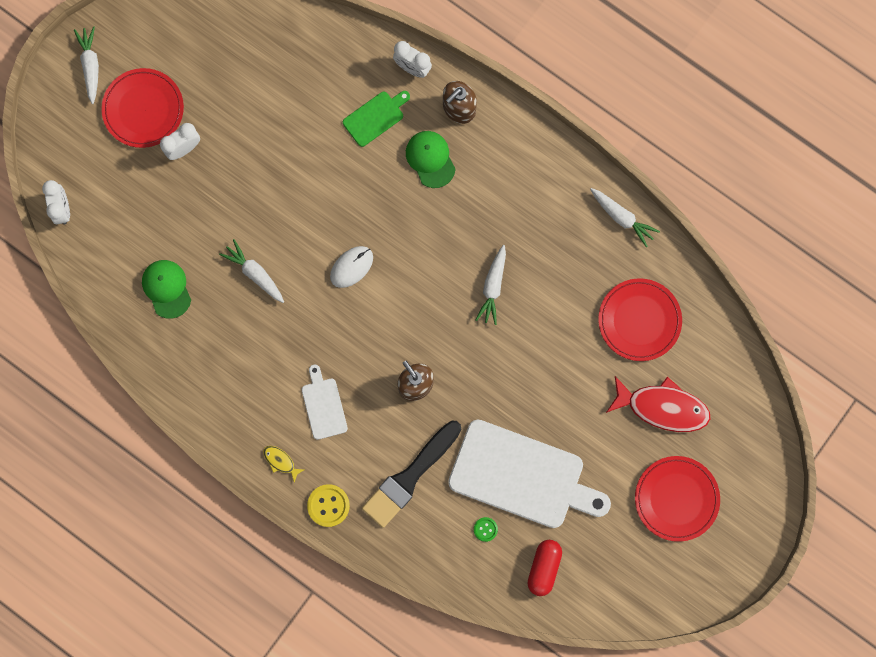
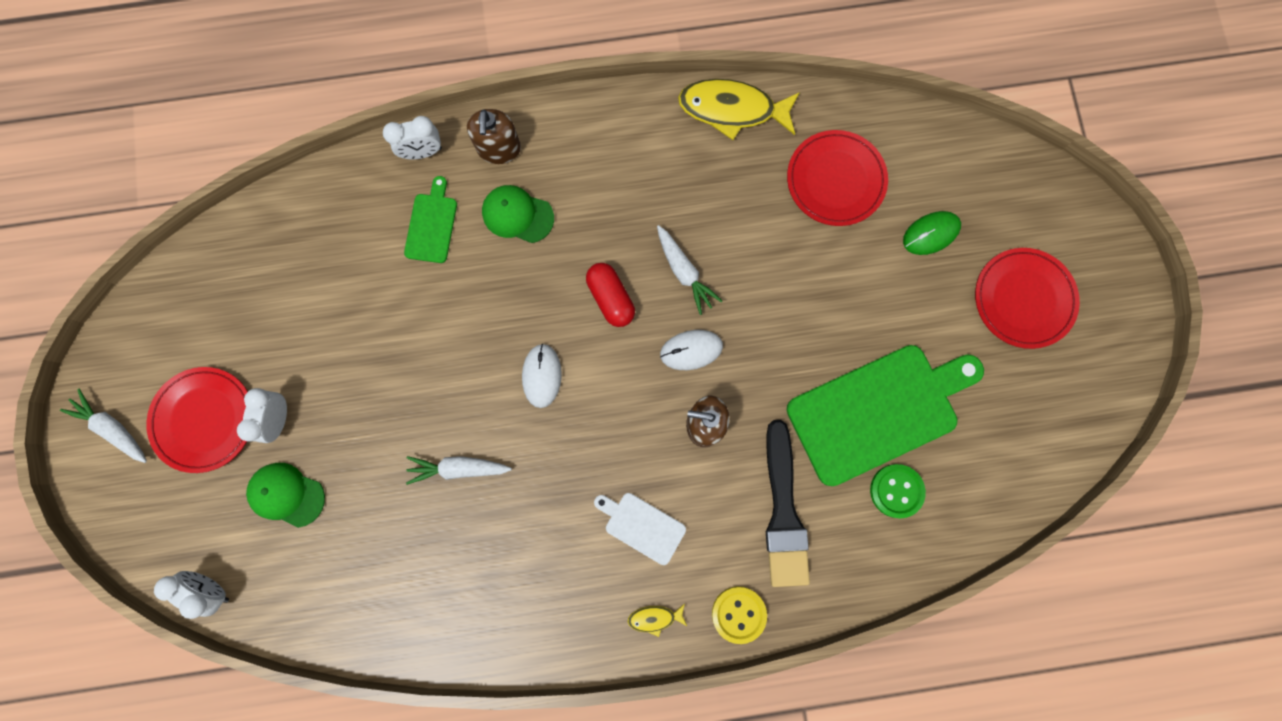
camera: 45 degrees left, 0 degrees up
green cap [142,260,191,319] -> green cap moved to [246,463,325,528]
white cutting board [448,419,611,528] -> green cutting board [787,345,984,486]
green button [474,517,498,542] -> green button [870,464,926,518], size x1.75
red capsule [527,540,562,596] -> red capsule moved to [586,263,635,327]
white carrot [590,188,660,248] -> yellow fish [678,79,800,140]
red fish [606,376,710,432] -> green mouse [903,211,961,255]
none -> white mouse [660,330,723,370]

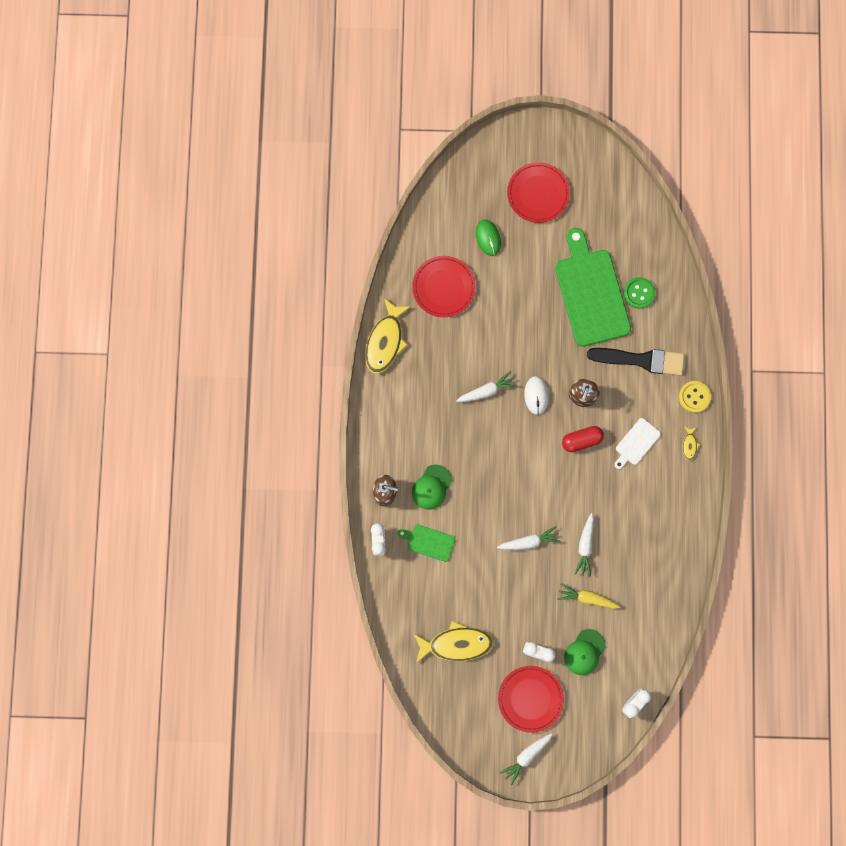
camera: 80 degrees left, 0 degrees up
white mouse [522,343,562,408] -> none
red capsule [586,263,635,327] -> red capsule moved to [562,426,604,452]
none -> yellow fish [414,621,494,663]
none -> white carrot [497,526,561,550]
none -> yellow carrot [557,583,621,609]

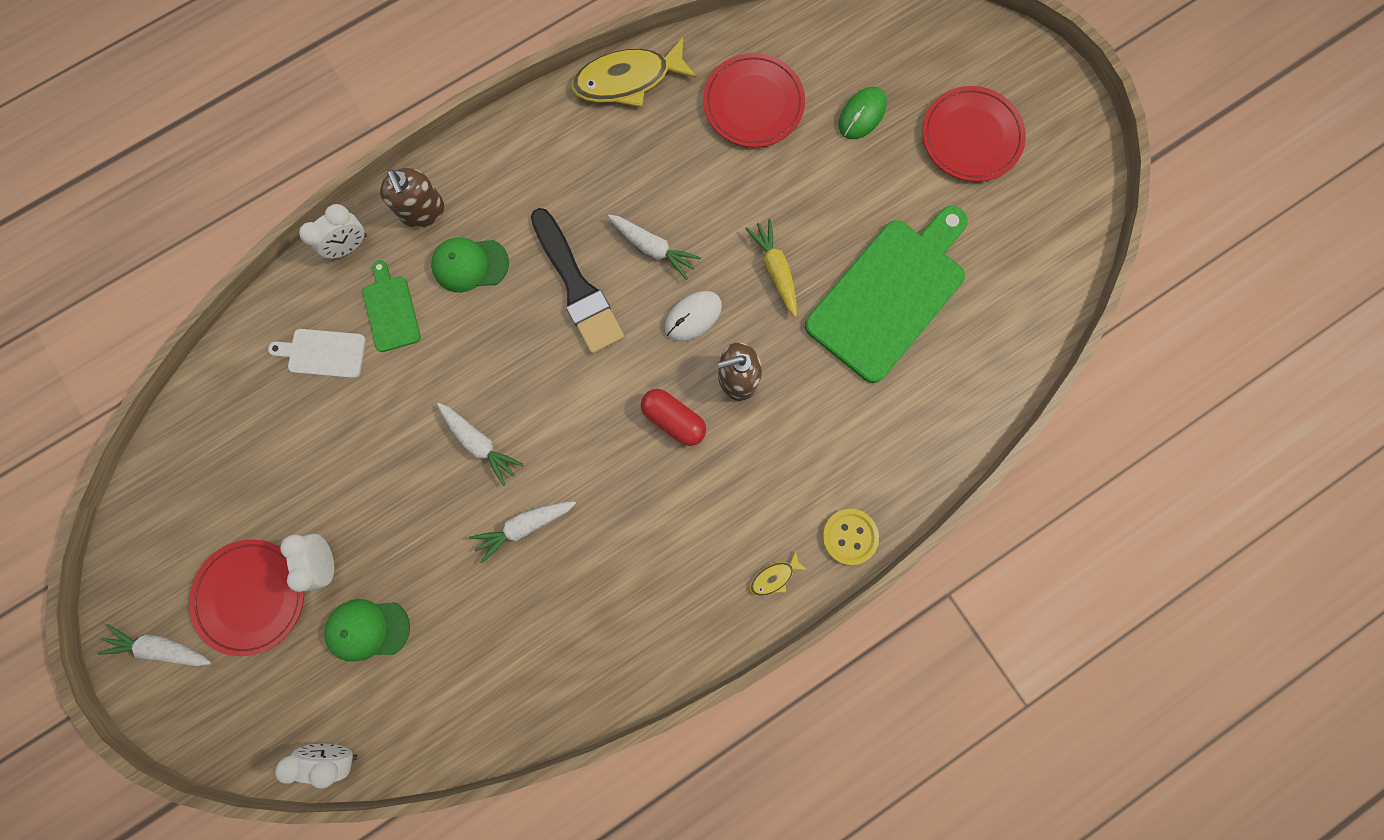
camera: 55 degrees right, 0 degrees up
yellow fish [414,621,494,663] -> none
yellow carrot [557,583,621,609] -> yellow carrot moved to [745,219,797,317]
black brush [587,348,684,376] -> black brush moved to [531,208,624,354]
white cutting board [614,418,661,469] -> white cutting board moved to [268,329,366,378]
green button [624,277,655,309] -> none

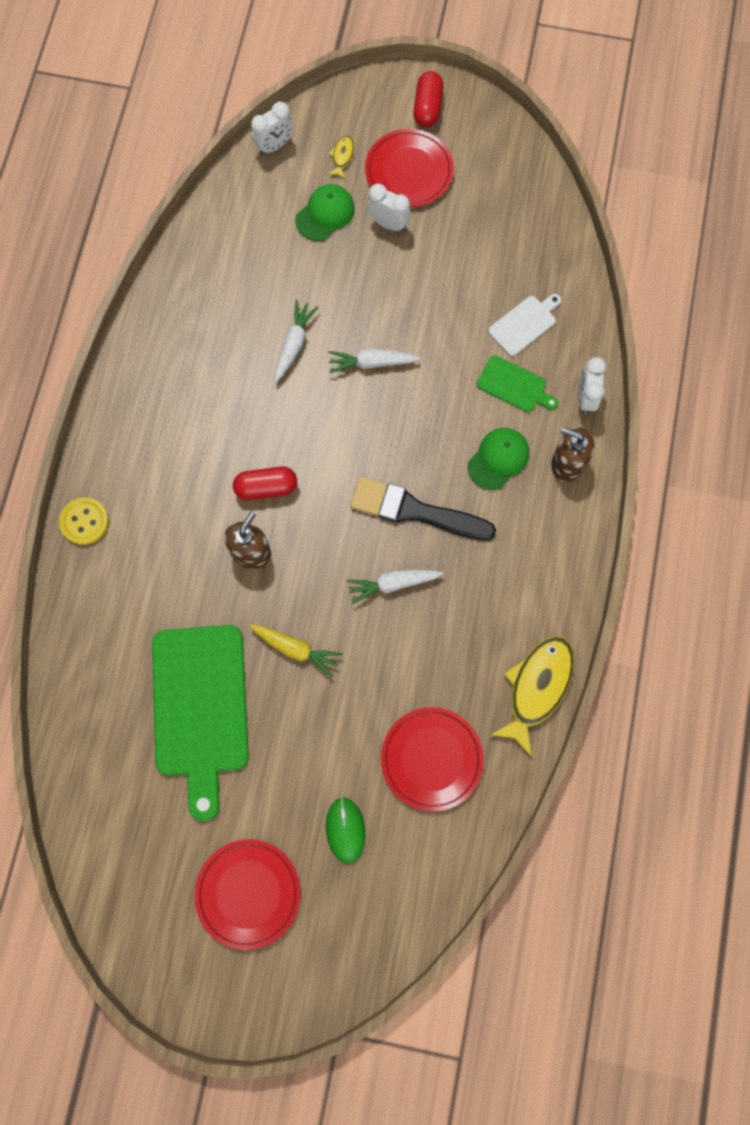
camera: 135 degrees right, 5 degrees down
white carrot [98,624,211,666] -> red capsule [413,71,443,127]
white mouse [665,291,722,341] -> none
yellow fish [750,550,808,596] -> yellow fish moved to [328,136,354,179]

